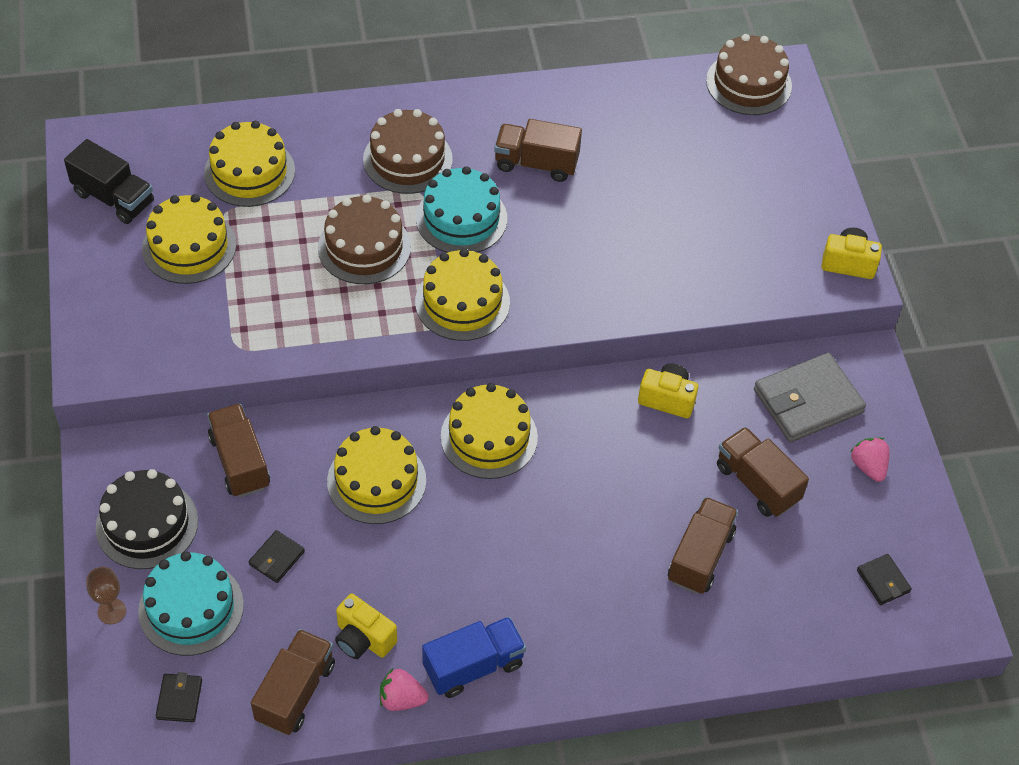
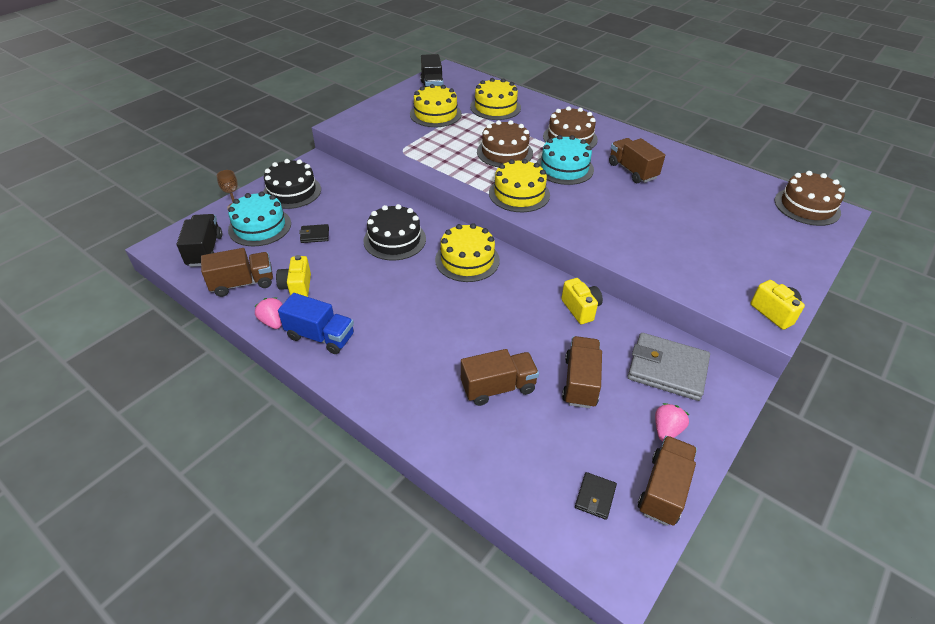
camera: 50 degrees right, 10 degrees down
black wallet [156,672,202,722] -> black truck [177,214,222,267]
brown truck [207,403,270,497] -> brown truck moved to [638,436,697,526]
yellow cake [327,426,426,524] -> black cake [363,204,426,260]

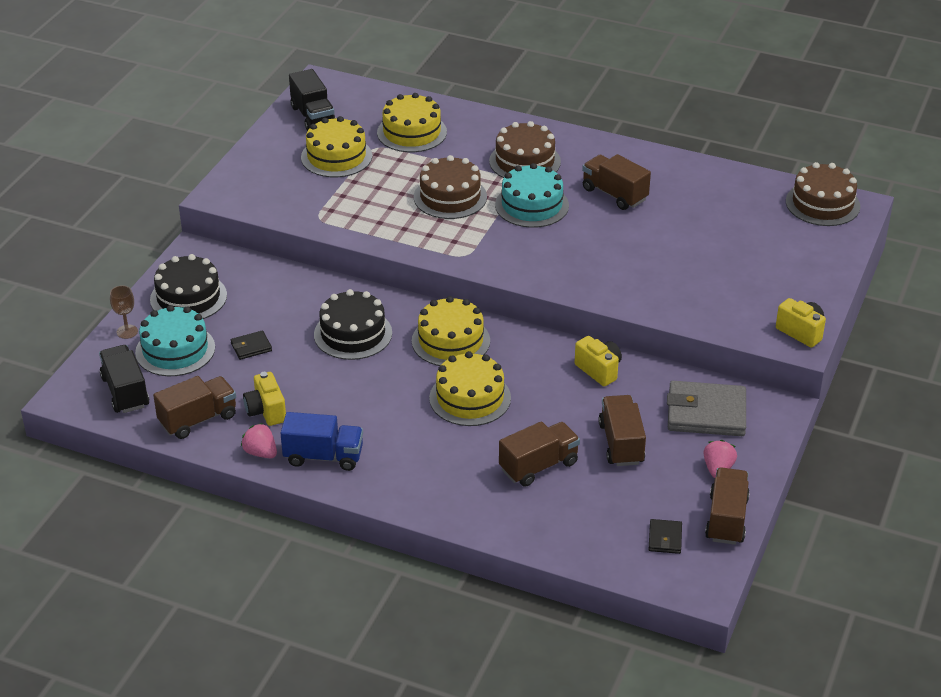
camera: 15 degrees left, 5 degrees down
yellow cake [489,159,550,212] -> yellow cake moved to [429,351,511,426]

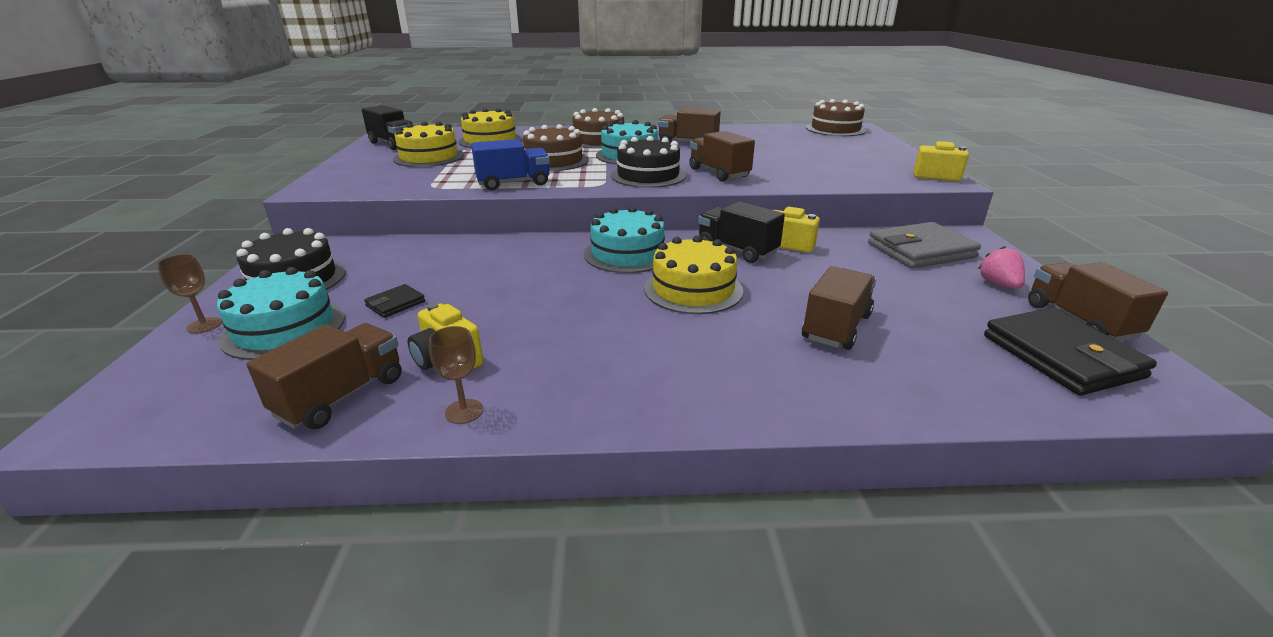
camera: 25 degrees left, 10 degrees down
black truck [99,345,149,413] -> black truck moved to [698,201,785,263]
pink strawberry [241,423,277,458] -> brown goblet [429,326,483,424]
blue truck [280,412,363,471] -> blue truck moved to [471,139,550,190]
black cake [314,289,392,360] -> black cake moved to [611,136,686,188]
yellow cake [412,296,490,366] -> turquoise cake [584,206,665,273]
brown truck [598,395,646,466] -> brown truck moved to [689,131,755,181]
black wallet [648,519,682,554] -> black wallet [984,308,1157,395], size x2.11

